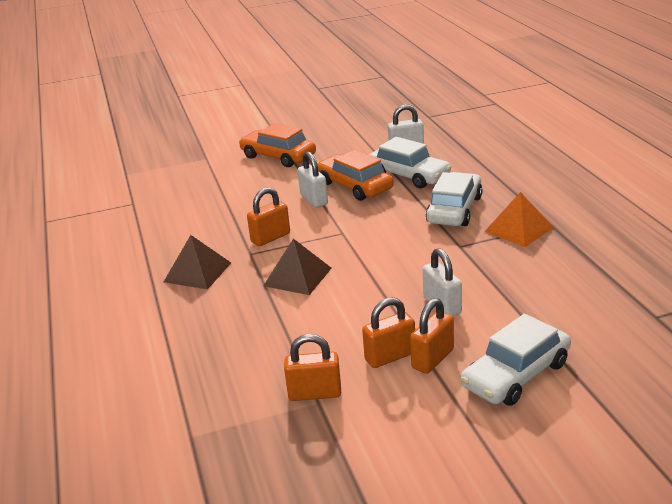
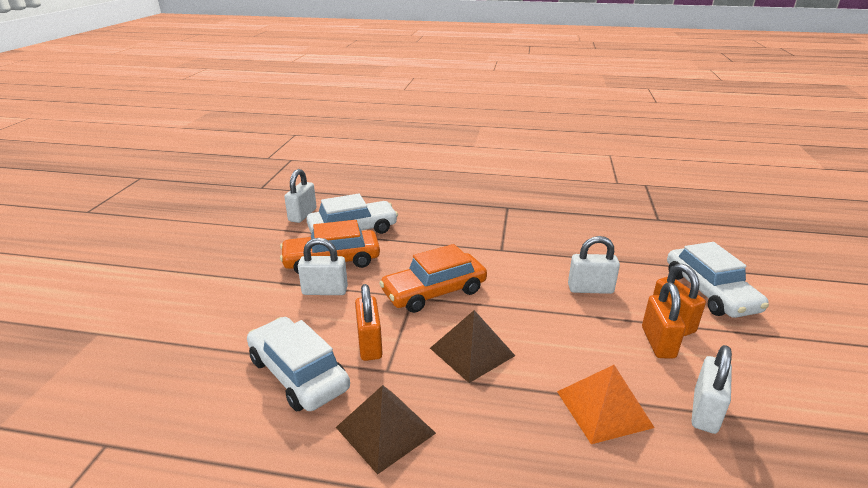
camera: 65 degrees left, 0 degrees up
orange car [239,123,316,167] -> orange car moved to [379,244,487,313]
orange padlock [284,334,341,401] -> white padlock [692,345,732,434]
white car [426,172,483,226] -> white car moved to [247,317,350,411]
orange pyramid [484,192,554,247] -> orange pyramid moved to [557,365,655,444]

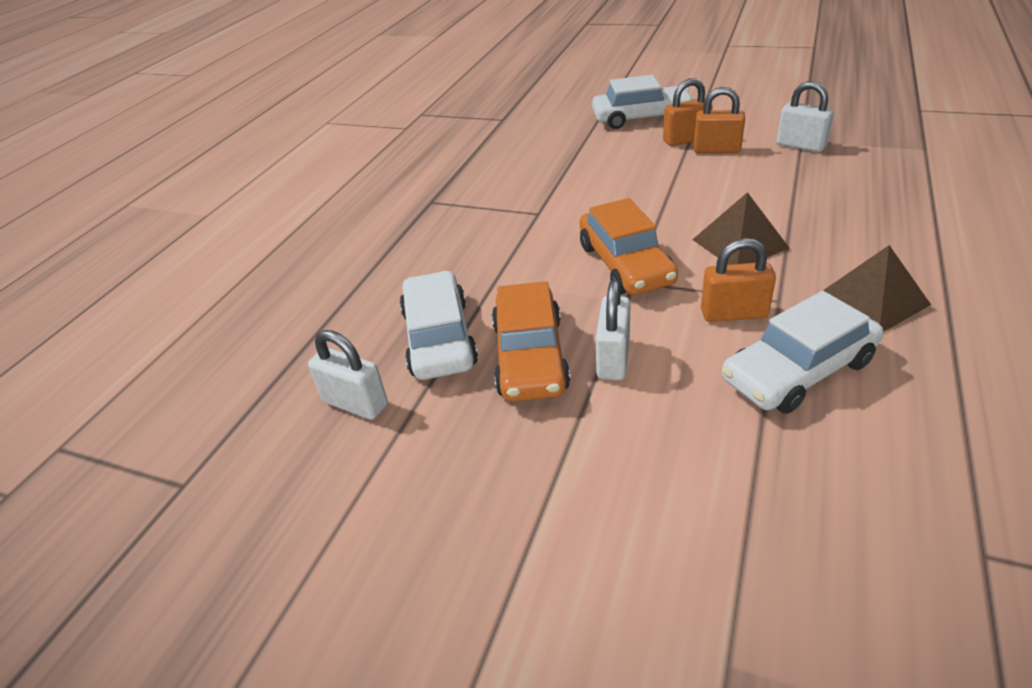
camera: 75 degrees left, 10 degrees up
orange pyramid [557,365,655,444] -> none
white padlock [568,236,620,294] -> none

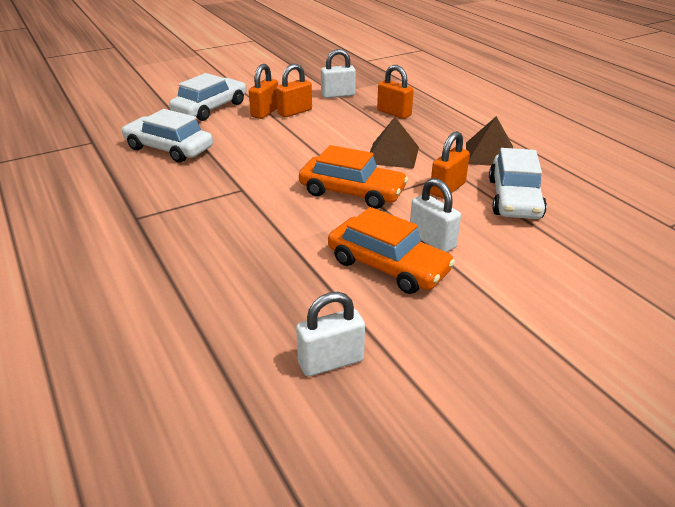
camera: 55 degrees left, 5 degrees down
white car [400,271,478,380] -> white car moved to [122,109,213,163]
none -> orange padlock [377,65,414,119]

